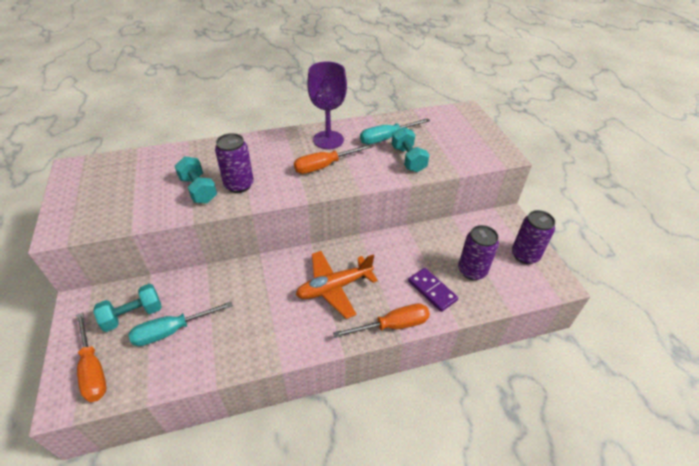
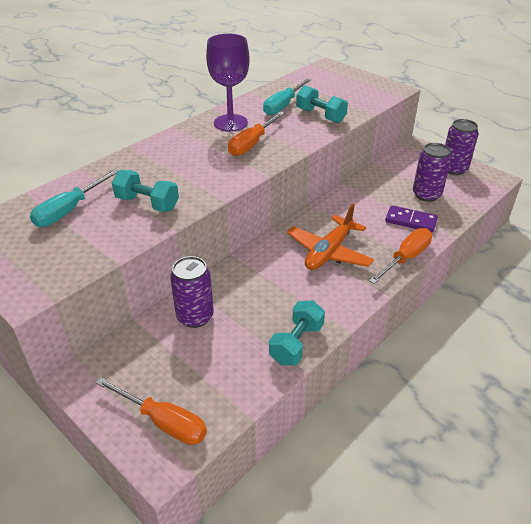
camera: 30 degrees left, 5 degrees down
turquoise dumbbell [93,284,162,332] -> turquoise dumbbell moved to [269,300,325,365]
turquoise screwdriver [129,301,233,346] -> turquoise screwdriver moved to [30,169,118,227]
purple can [215,133,254,193] -> purple can moved to [170,256,214,328]

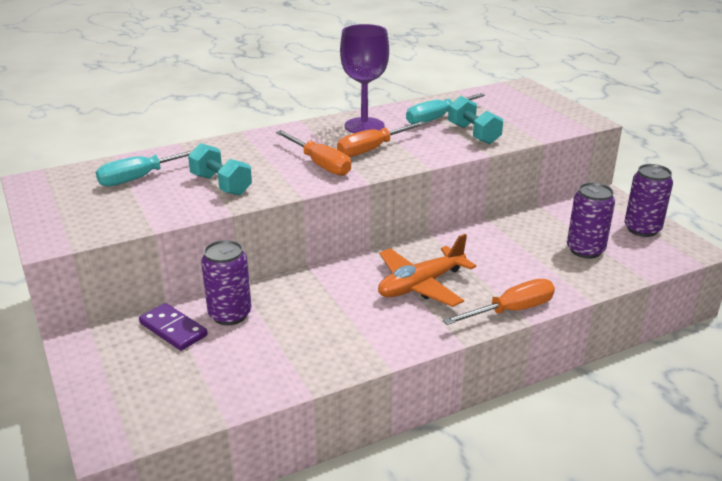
camera: 20 degrees right, 10 degrees down
orange screwdriver [96,377,207,445] -> orange screwdriver moved to [276,130,351,176]
turquoise dumbbell [269,300,325,365] -> none
purple domino [385,205,438,232] -> purple domino moved to [139,303,208,351]

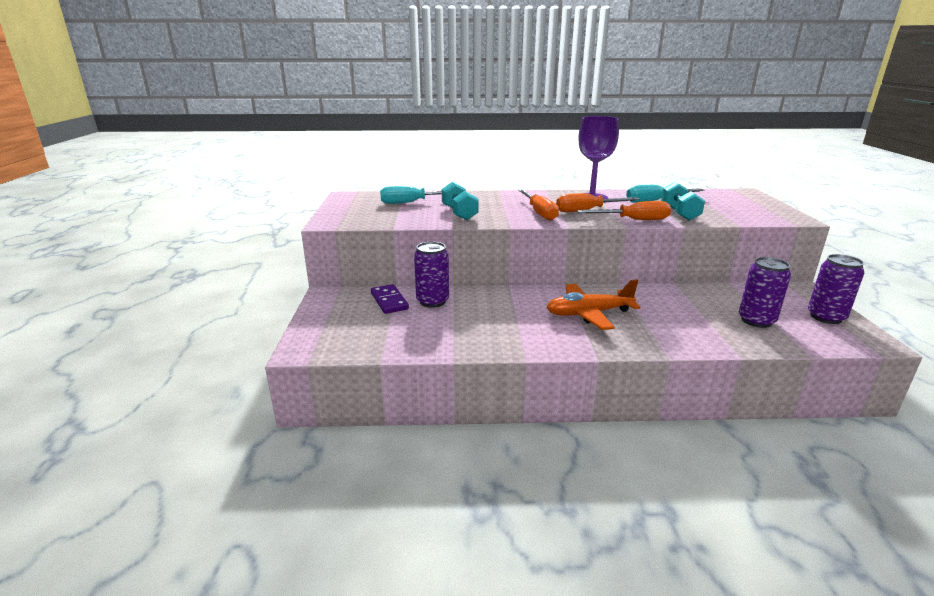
camera: 25 degrees right, 5 degrees down
orange screwdriver [443,279,555,325] -> orange screwdriver moved to [577,201,671,220]

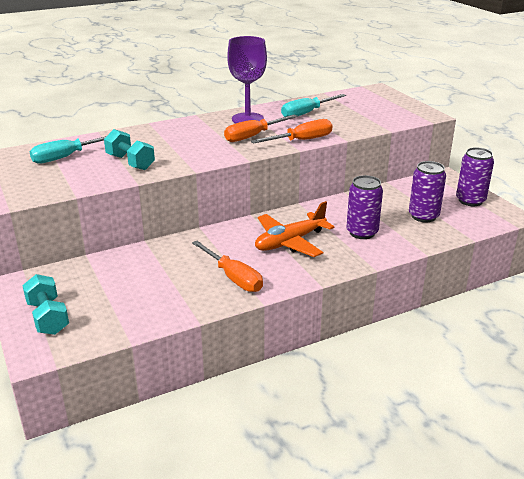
camera: 25 degrees left, 5 degrees up
purple domino [371,284,409,314] -> none
purple can [414,242,449,308] -> purple can moved to [346,175,383,239]
orange screwdriver [518,189,559,221] -> orange screwdriver moved to [192,241,263,292]
turquoise dumbbell [661,181,705,221] -> turquoise dumbbell moved to [22,274,69,335]

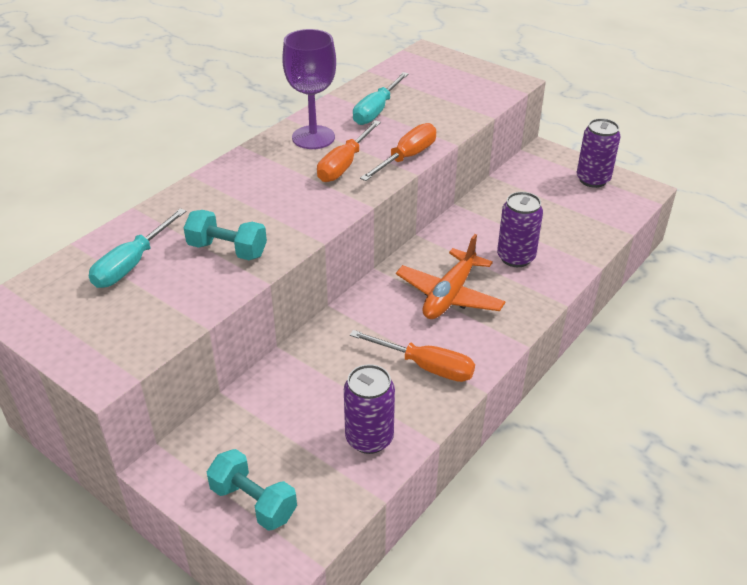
camera: 25 degrees left, 10 degrees up
purple can [409,161,446,223] -> purple can moved to [344,364,395,454]

